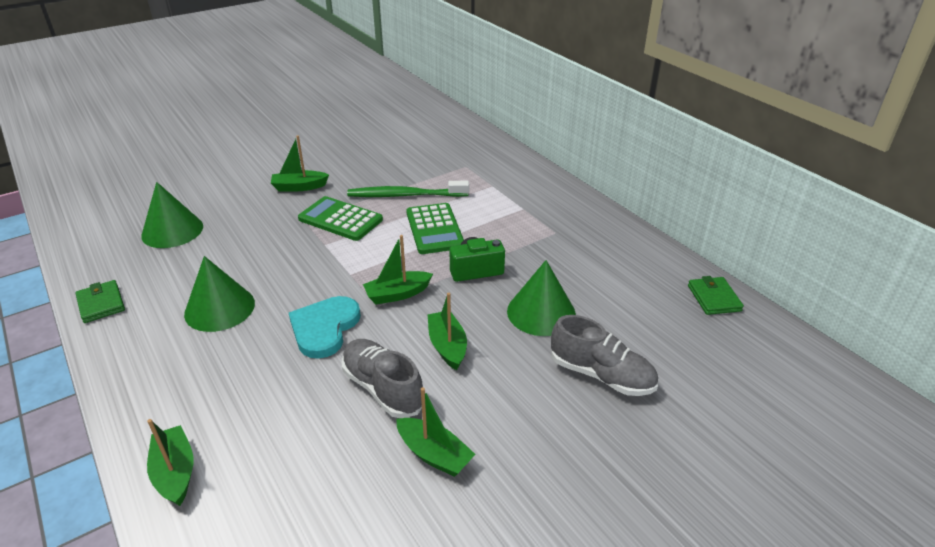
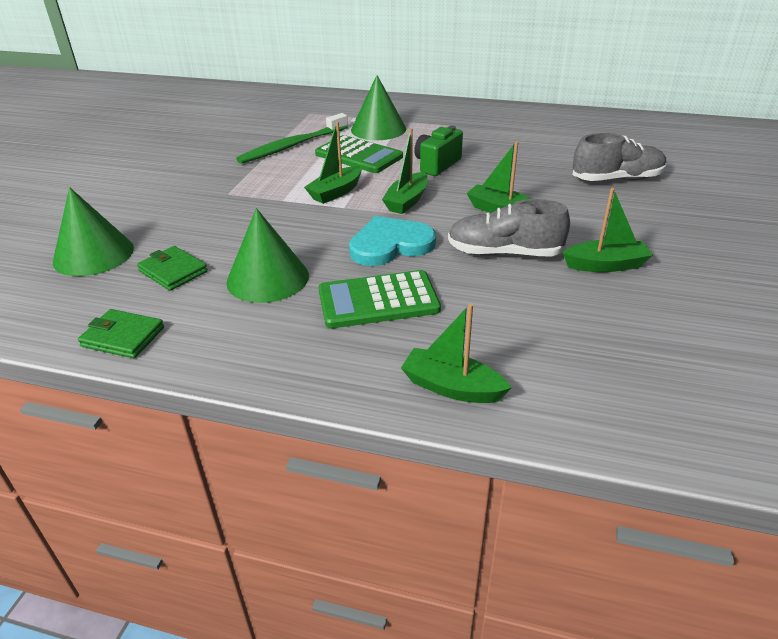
camera: 40 degrees left, 0 degrees up
green boat [271,135,329,192] -> green boat moved to [304,121,362,204]
turquoise heart [289,296,361,359] -> turquoise heart turned 90 degrees clockwise [349,216,436,266]
green calculator [298,196,383,241] -> green calculator moved to [319,270,441,329]
green cone [507,260,576,336] -> green cone moved to [351,75,406,140]
green wallet [688,276,744,315] -> green wallet moved to [137,246,208,291]

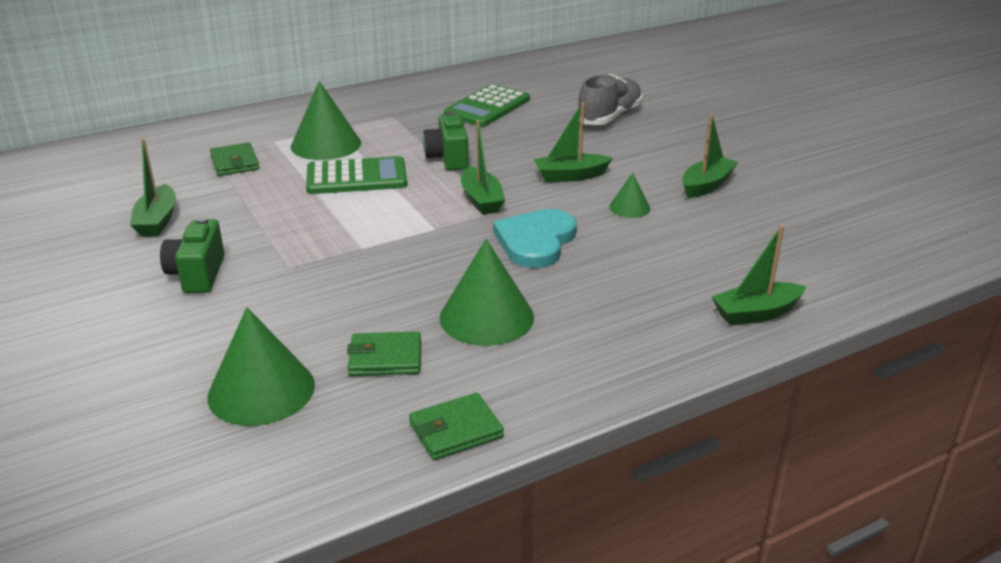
camera: 45 degrees left, 5 degrees down
green toothbrush [236,113,348,164] -> none
green boat [304,121,362,204] -> green boat moved to [130,139,176,237]
green calculator [319,270,441,329] -> green calculator moved to [444,84,530,127]
grey shoe [448,199,570,257] -> green cone [609,173,650,218]
none -> green camera [160,217,225,293]
none -> green wallet [210,142,260,176]

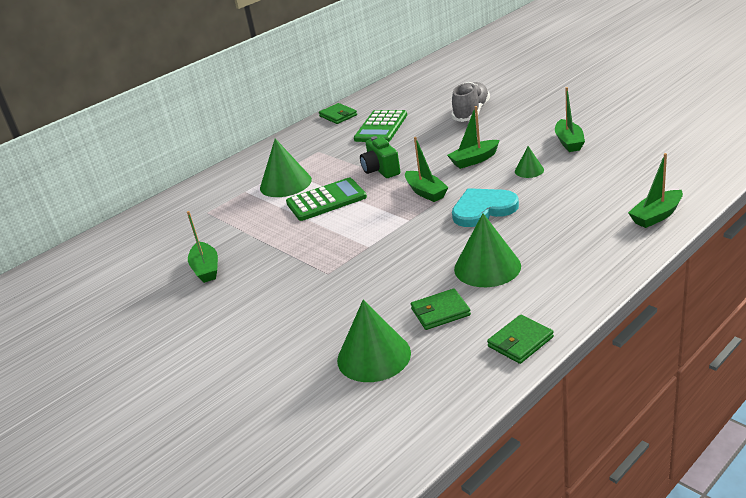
camera: 10 degrees left, 0 degrees up
green camera [160,217,225,293] -> none
green wallet [210,142,260,176] -> green wallet moved to [319,103,357,124]
turquoise heart [493,209,577,268] -> turquoise heart turned 60 degrees clockwise [452,188,519,227]
green boat [682,114,738,198] -> green boat turned 150 degrees clockwise [555,87,585,152]

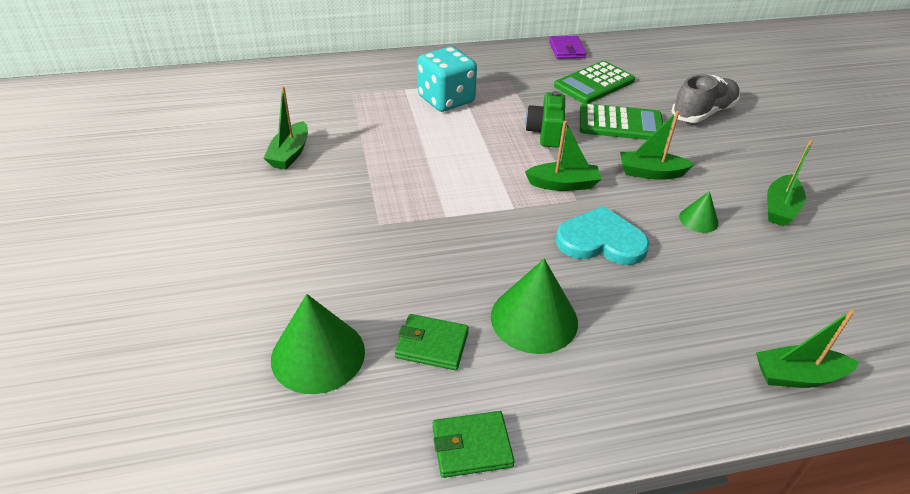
camera: 25 degrees right, 10 degrees up
green cone [260,138,312,197] -> turquoise dice [417,47,477,112]
green calculator [286,178,367,221] -> green calculator moved to [580,103,663,140]
green wallet [319,103,357,124] -> purple wallet [549,36,586,59]
green boat [405,137,449,202] -> green boat turned 90 degrees counterclockwise [525,121,601,191]

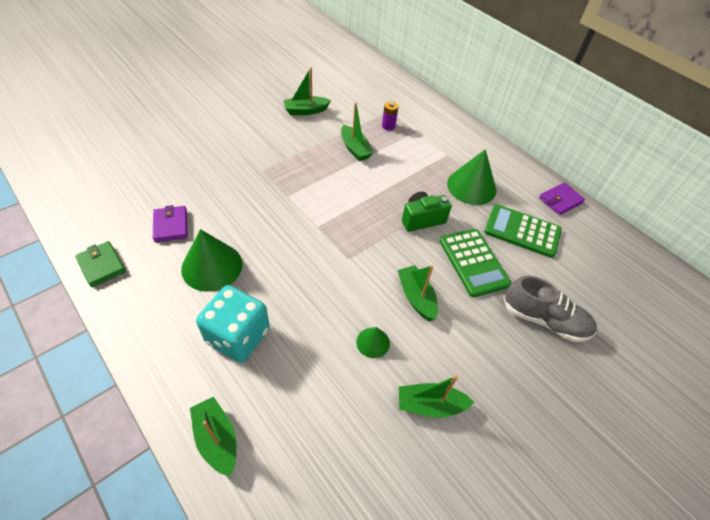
camera: 60 degrees right, 10 degrees up
green cone [271,294,365,394] -> green cone moved to [447,149,496,205]
green wallet [395,314,469,370] -> purple wallet [153,205,188,242]
turquoise dice [417,47,477,112] -> turquoise dice moved to [196,285,270,363]
green boat [525,121,601,191] -> green boat moved to [341,102,374,161]
turquoise heart [556,206,650,265] -> none
none -> purple battery [382,101,399,131]

